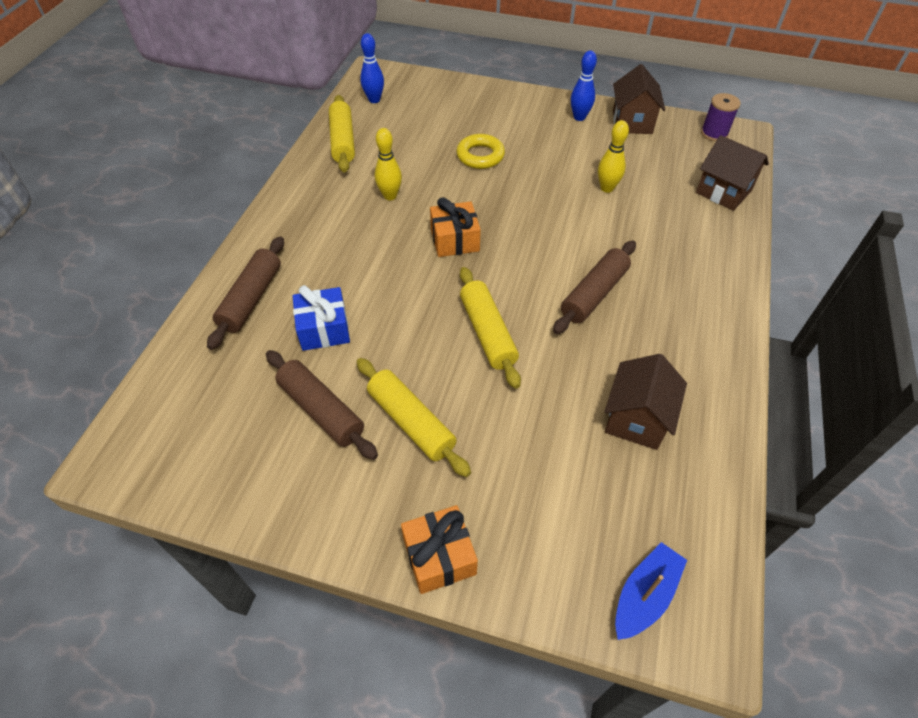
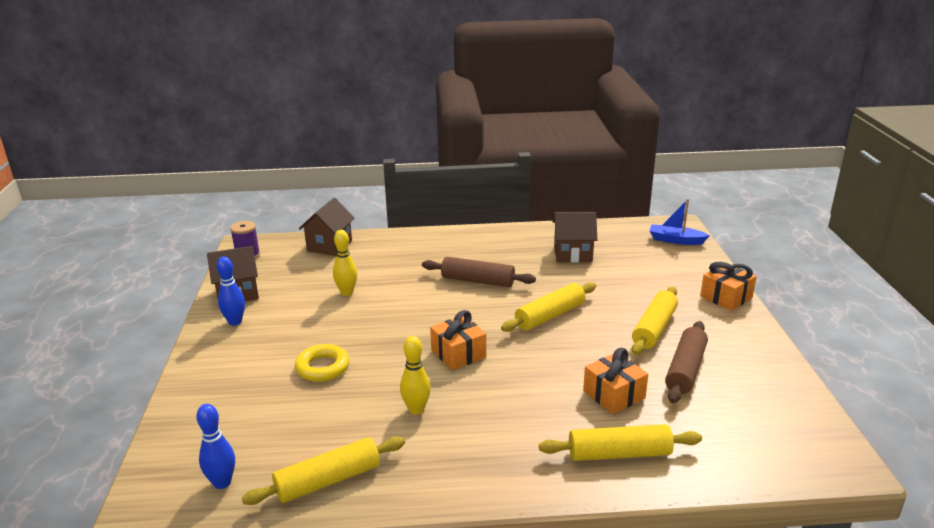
camera: 110 degrees left, 25 degrees down
brown rolling pin [207,236,284,350] -> yellow rolling pin [539,424,702,461]
blue gift [293,285,350,351] -> orange gift [583,348,648,414]

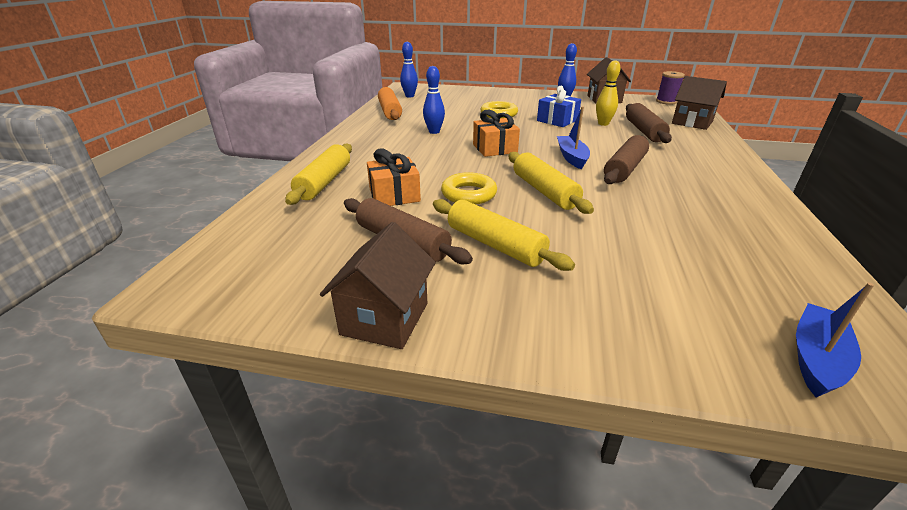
camera: 105 degrees right, 5 degrees up
yellow rolling pin [242,436,405,505] -> orange rolling pin [378,87,402,120]
yellow bowling pin [400,336,431,415] -> blue bowling pin [423,66,445,134]
brown house [552,212,597,262] -> brown house moved to [320,222,436,349]
orange gift [700,262,757,311] -> none
none -> yellow ring [441,172,497,205]
none -> blue gift [537,86,581,127]
none -> blue boat [557,106,590,169]
none -> brown rolling pin [626,103,672,143]

